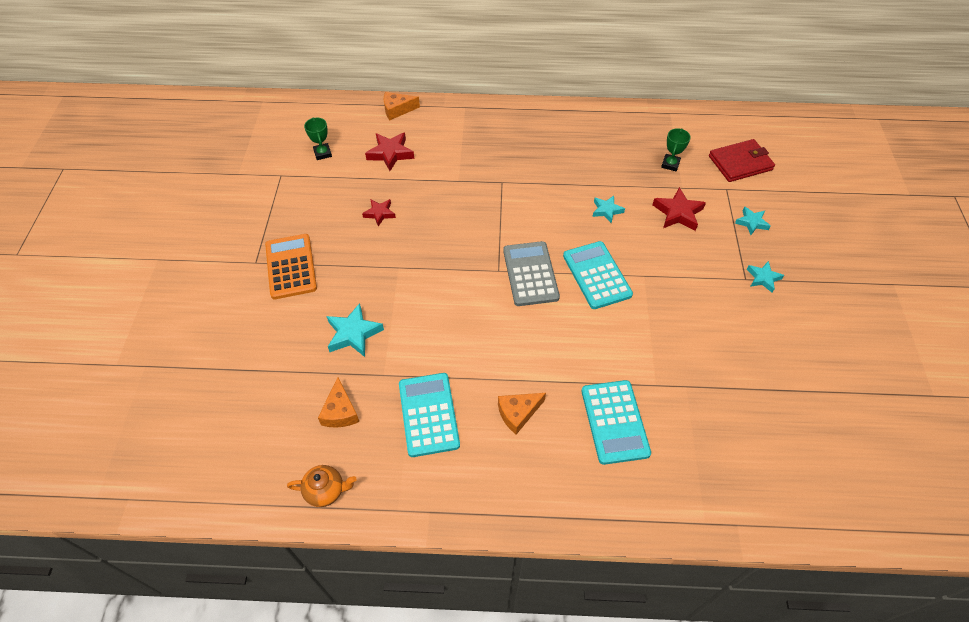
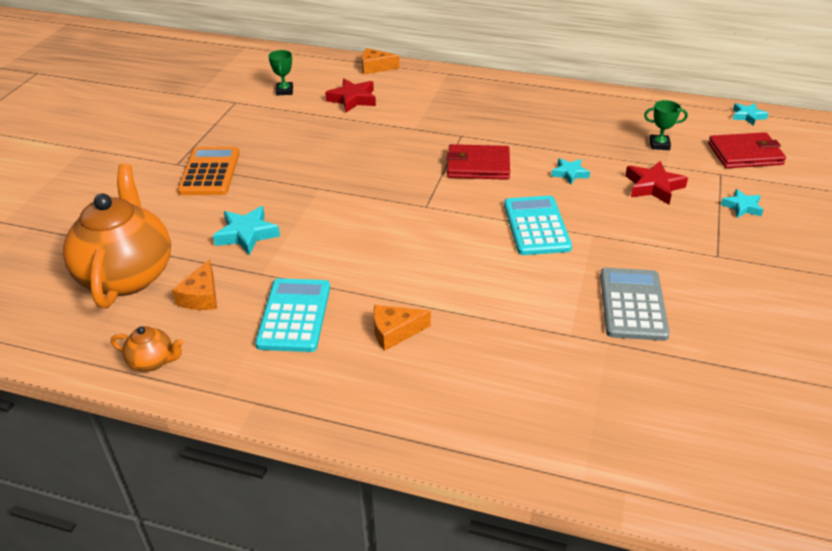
camera: 15 degrees right, 15 degrees down
red star [362,199,396,227] -> none
grey calculator [503,241,560,306] -> grey calculator moved to [600,268,670,341]
turquoise calculator [582,380,651,465] -> none
green trophy [661,128,691,171] -> green trophy turned 60 degrees clockwise [644,100,688,150]
turquoise star [747,261,784,293] -> turquoise star moved to [733,103,769,126]
none -> orange teapot [63,164,171,308]
none -> red wallet [446,144,510,180]

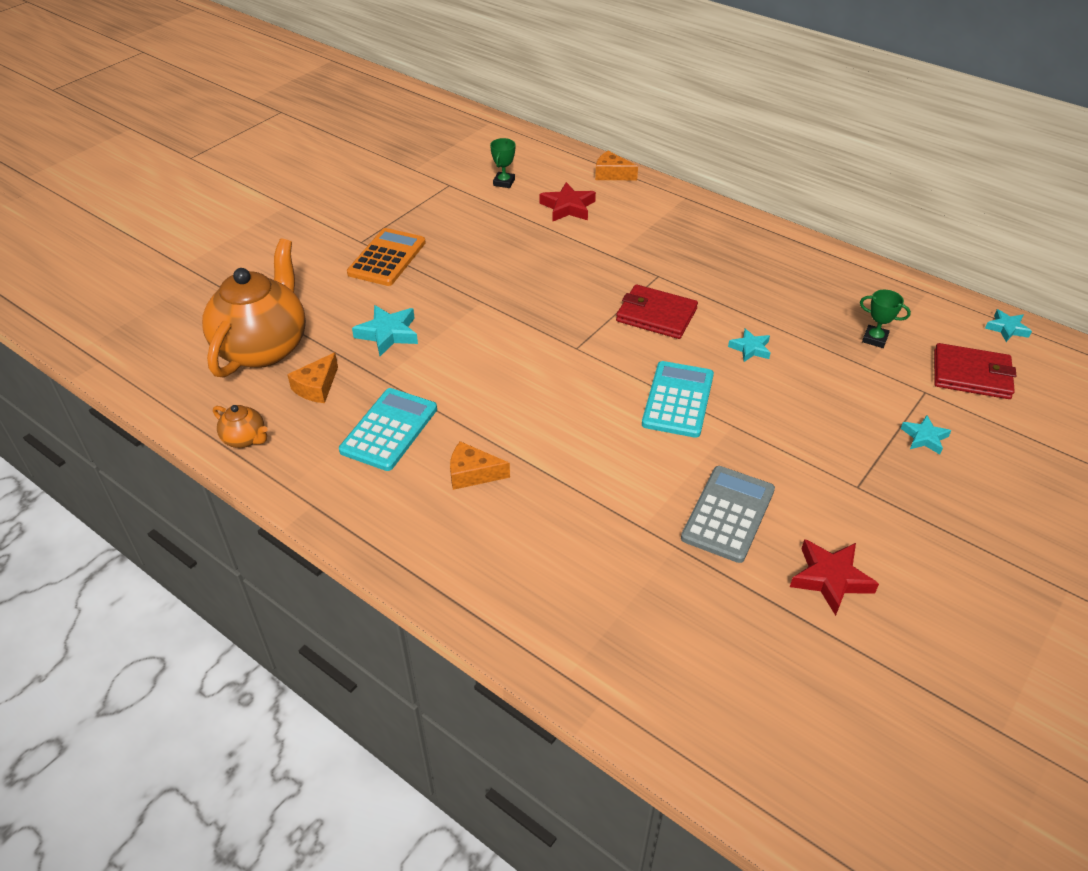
camera: 20 degrees right, 5 degrees up
red star [625,161,688,205] -> red star moved to [790,539,879,616]

